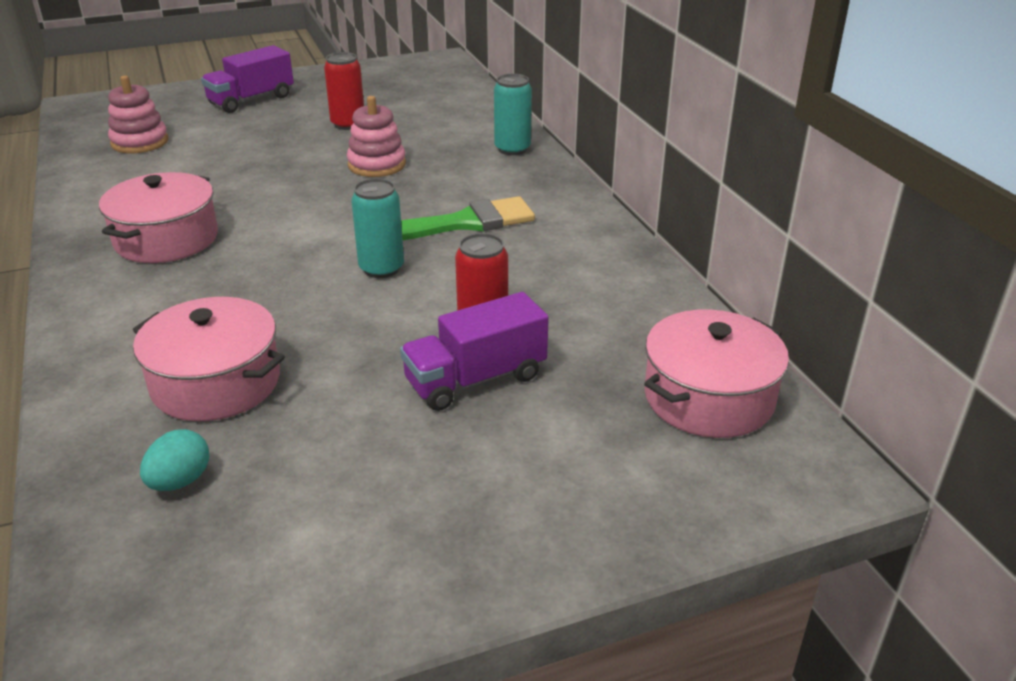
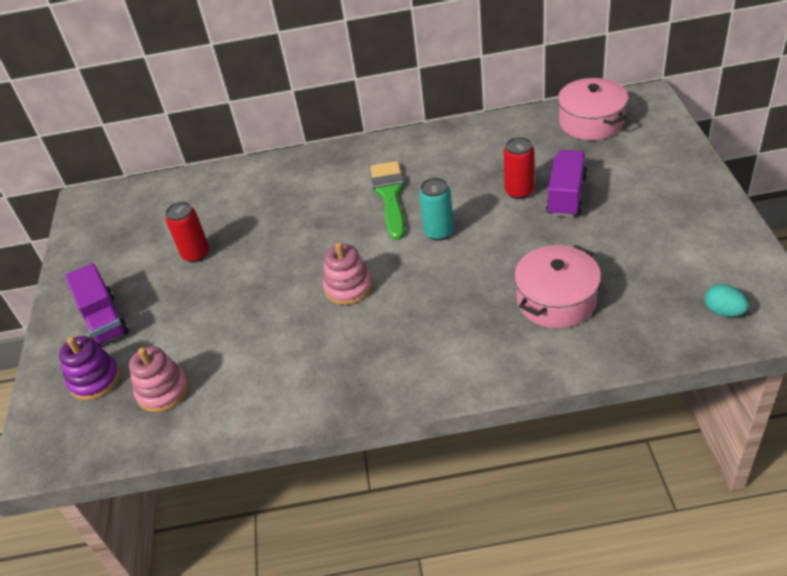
camera: 70 degrees left, 10 degrees up
pink pot [99,172,218,263] -> none
turquoise egg [140,429,209,491] -> turquoise egg moved to [705,284,749,317]
pink stacking toy [347,96,406,177] -> pink stacking toy moved to [323,242,372,305]
purple truck [400,292,549,411] -> purple truck turned 150 degrees counterclockwise [546,150,587,217]
turquoise can [494,74,532,155] -> none
none -> purple stacking toy [59,336,120,400]

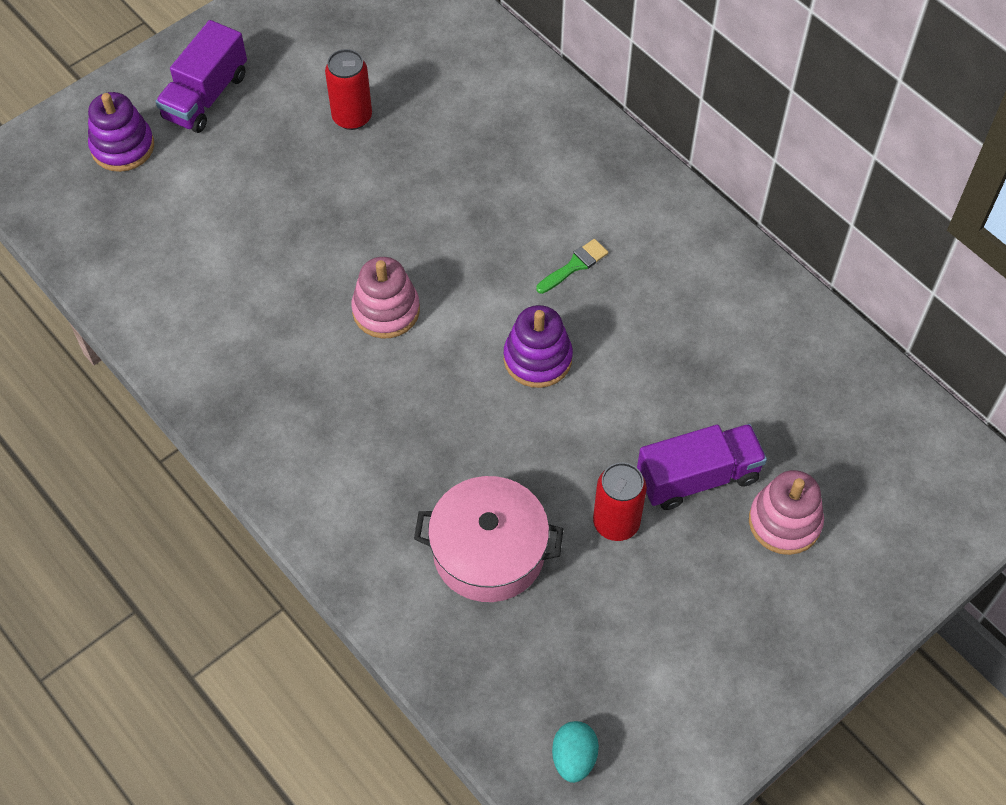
camera: 50 degrees right, 15 degrees up
pink stacking toy [129,347,189,412] -> pink stacking toy moved to [749,470,824,555]
green brush [371,161,405,240] -> green brush [536,239,608,294], size x0.49
turquoise can [419,178,454,241] -> purple stacking toy [504,305,573,388]
red can [503,137,534,199] -> red can moved to [593,462,647,541]
pink pot [558,78,628,140] -> none

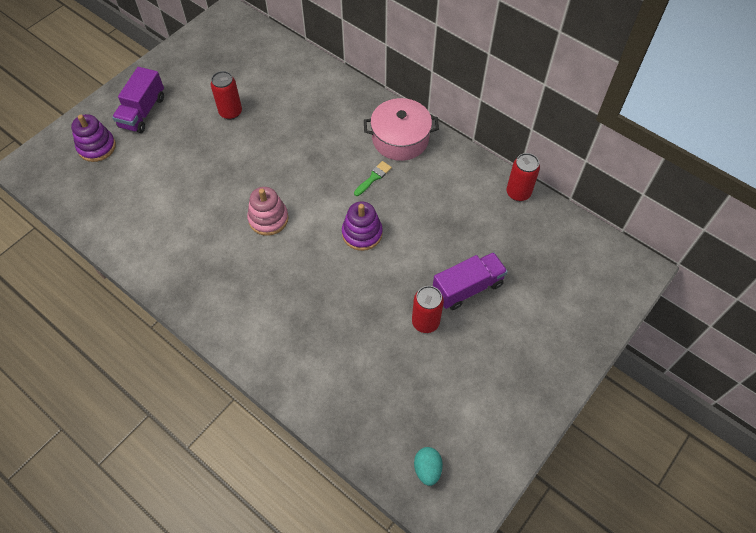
camera: 10 degrees left, 0 degrees up
pink pot [414,476,563,602] -> pink pot moved to [364,98,439,161]
pink stacking toy [749,470,824,555] -> none
none -> red can [507,153,540,201]

